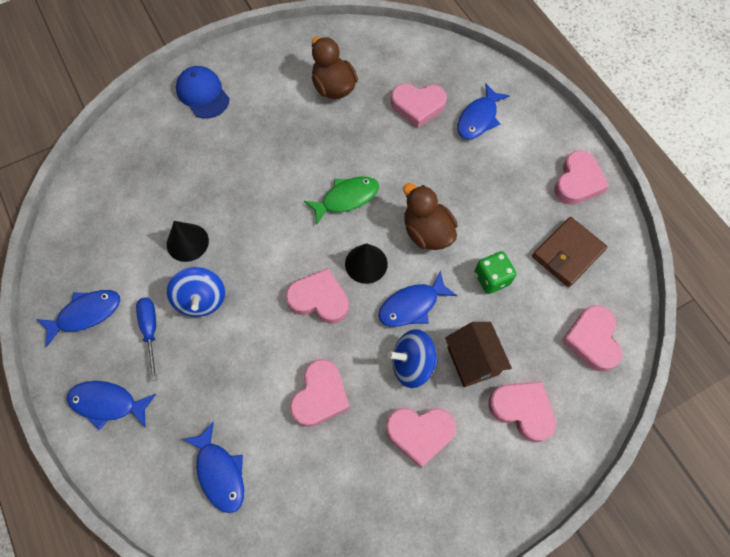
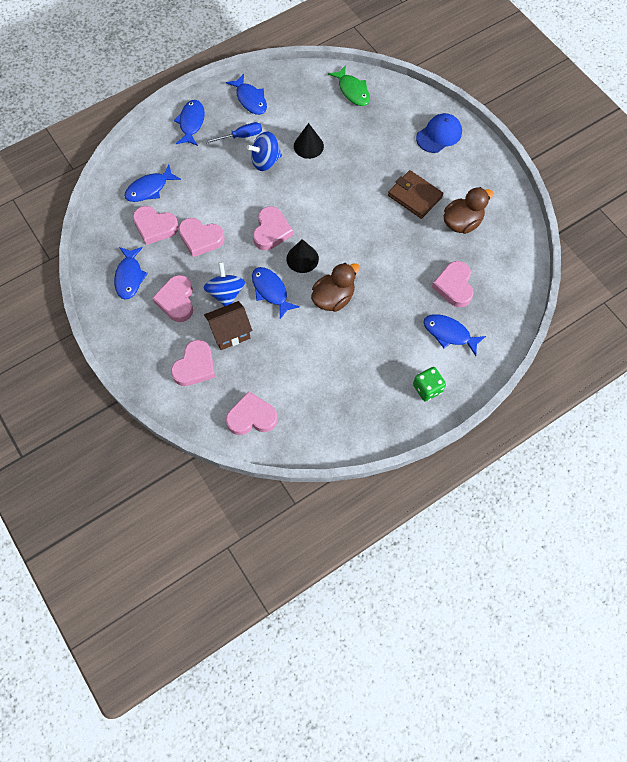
camera: 85 degrees right, 0 degrees up
green fish [304,177,379,225] -> green fish moved to [328,65,370,106]
green dice [474,251,516,294] -> green dice moved to [413,367,446,402]
brown wallet [532,217,608,287] -> brown wallet moved to [388,170,443,219]
pink heart [554,150,609,205] -> pink heart moved to [133,206,179,245]
none -> blue fish [114,247,148,300]

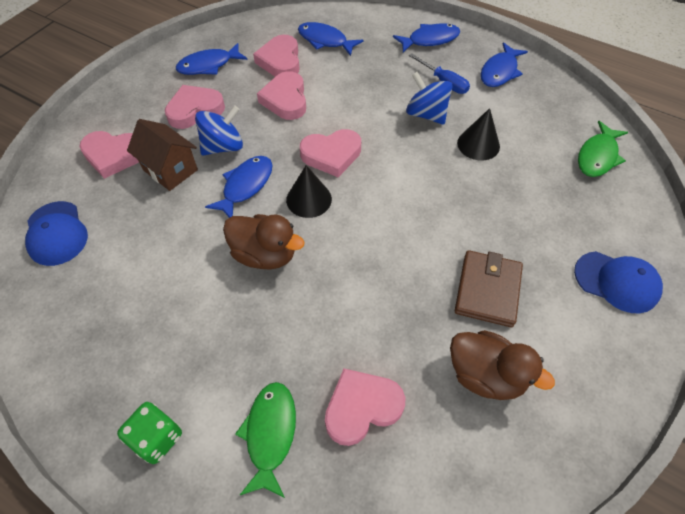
camera: 65 degrees right, 10 degrees down
pink heart [226,391,278,435] -> blue cap [25,201,88,266]
blue fish [423,314,486,356] -> green fish [235,382,296,498]

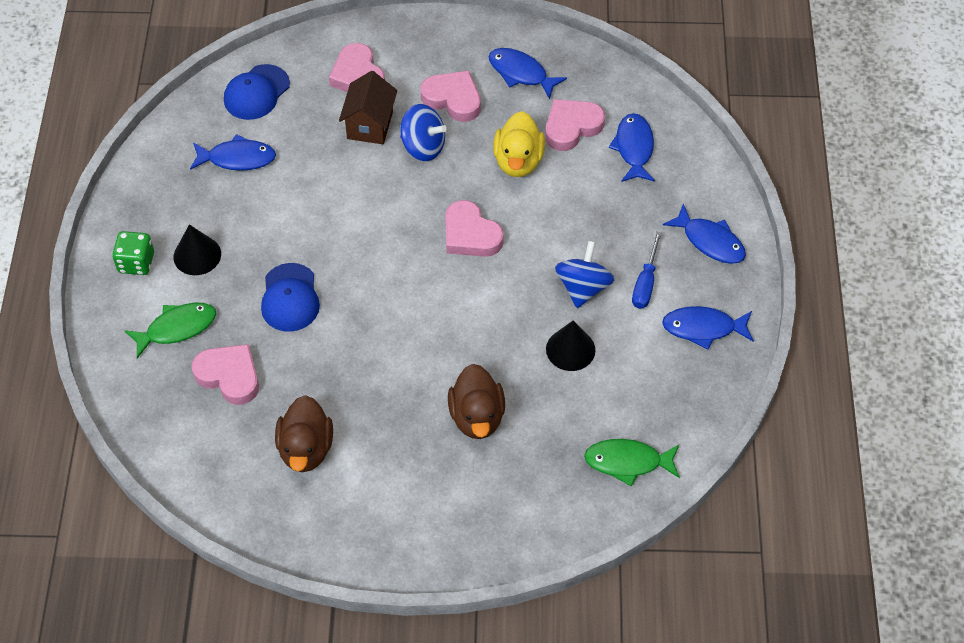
camera: 60 degrees right, 0 degrees up
blue fish [205,156,272,218] -> blue fish moved to [190,134,276,171]
brown duck [223,214,305,269] -> brown duck moved to [448,364,505,439]
pink heart [257,71,306,120] -> yellow duck [493,111,545,177]
black cone [286,165,332,218] -> black cone moved to [174,224,221,275]
brown wallet [455,250,523,327] -> none
blue cap [574,251,663,313] -> blue cap moved to [261,263,320,332]

